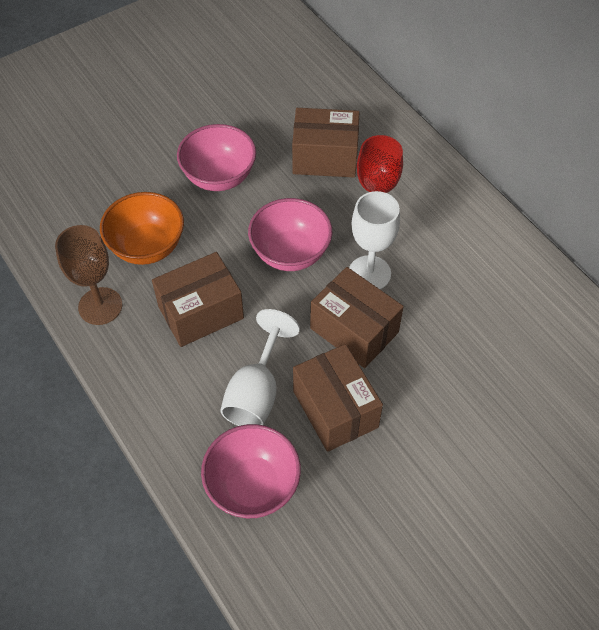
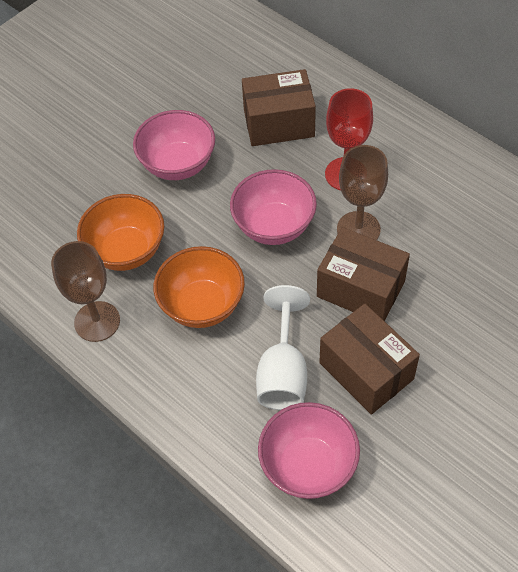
camera: 10 degrees left, 0 degrees up
brown box [152,252,244,347] -> orange bowl [153,246,245,328]
white goblet [349,191,400,289] -> brown goblet [337,145,388,240]

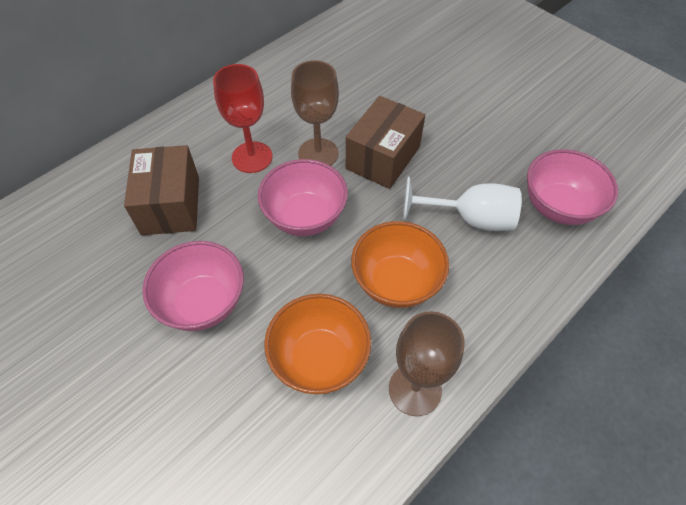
camera: 90 degrees left, 0 degrees up
brown box [319,304,420,415] -> none

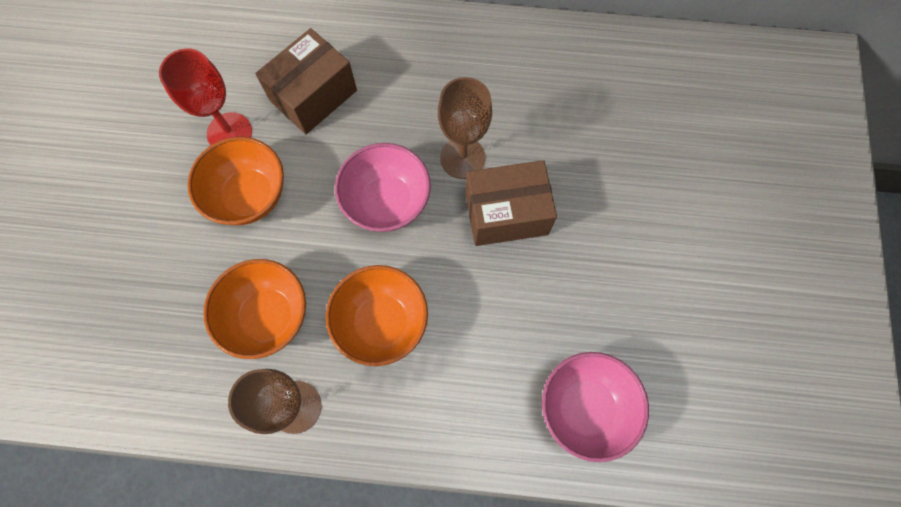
camera: 50 degrees right, 15 degrees up
pink bowl [142,241,244,331] -> orange bowl [187,137,284,225]
red goblet [213,64,273,173] -> red goblet moved to [159,48,252,145]
white goblet [403,177,521,231] -> none

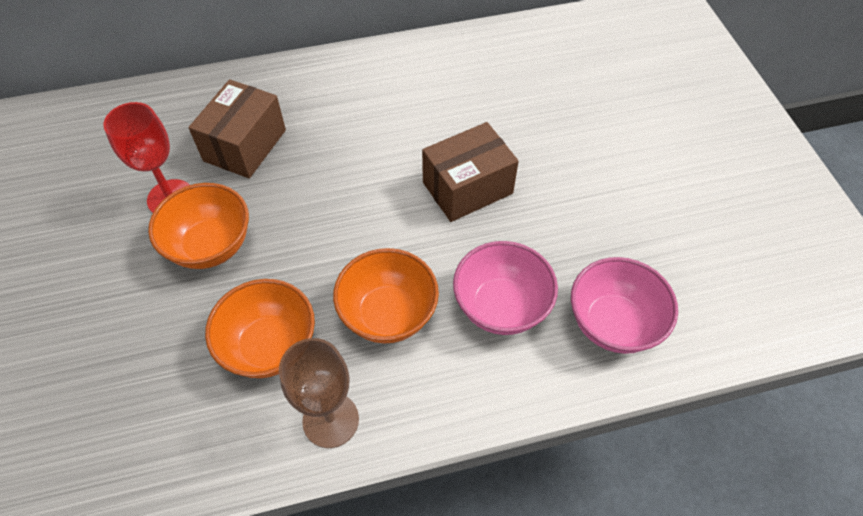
camera: 20 degrees left, 15 degrees down
pink bowl [335,143,431,232] -> pink bowl moved to [453,241,558,335]
brown goblet [438,77,492,179] -> none

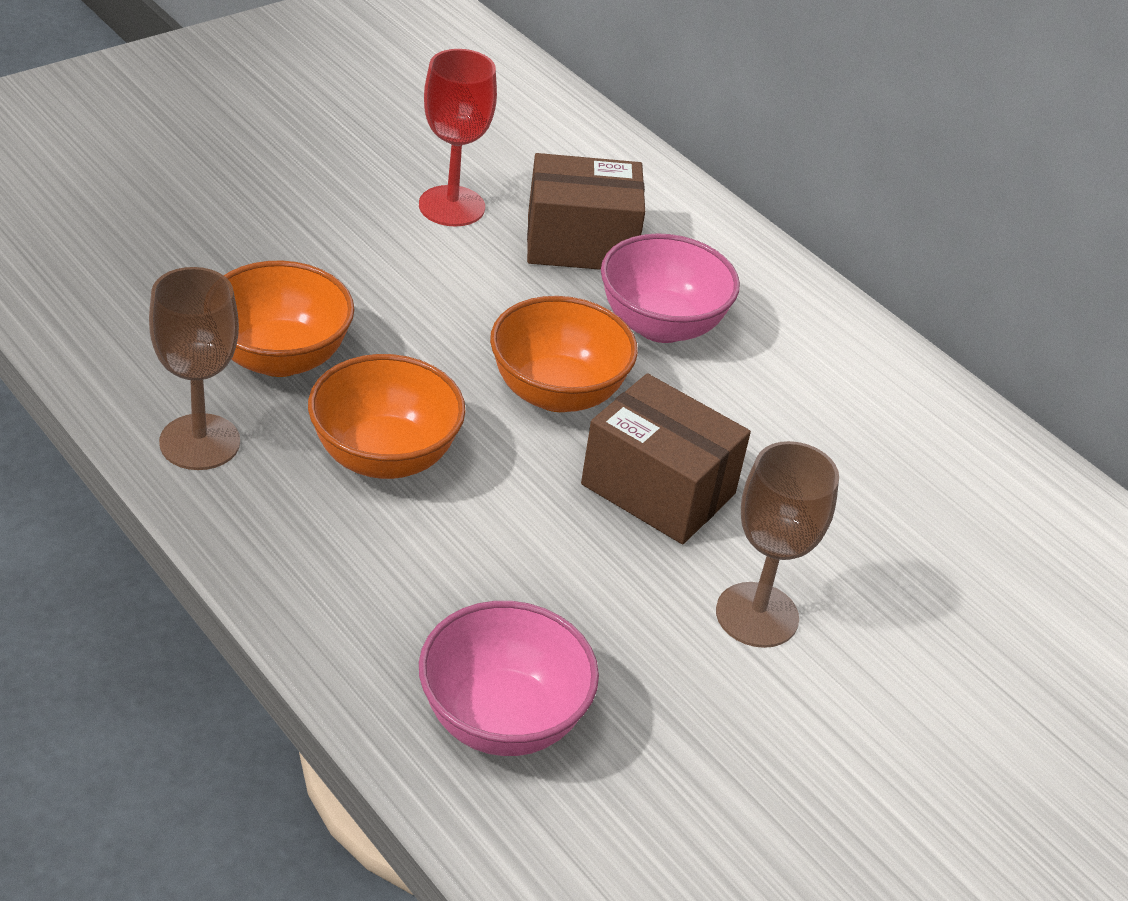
camera: 60 degrees right, 15 degrees down
orange bowl [148,183,249,269] -> orange bowl moved to [490,296,638,412]
pink bowl [453,241,558,335] -> pink bowl moved to [601,233,740,343]
none -> brown goblet [716,441,839,648]

